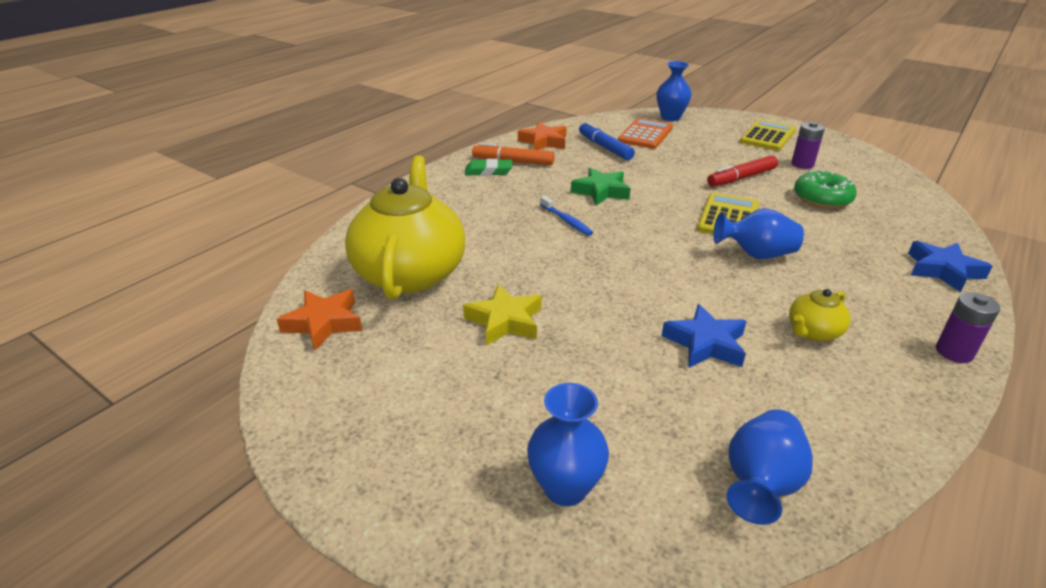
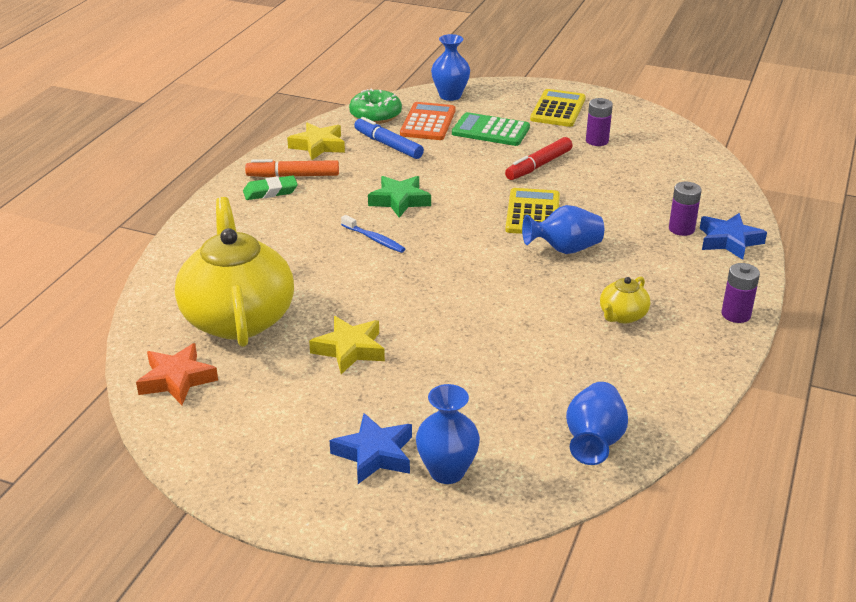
camera: 15 degrees left, 0 degrees up
orange star [518,122,567,150] -> yellow star [287,123,345,160]
blue star [662,304,746,368] -> blue star moved to [329,413,412,484]
green donut [794,170,857,209] -> green donut moved to [349,89,402,124]
none -> green calculator [452,112,530,146]
none -> purple battery [669,182,702,236]

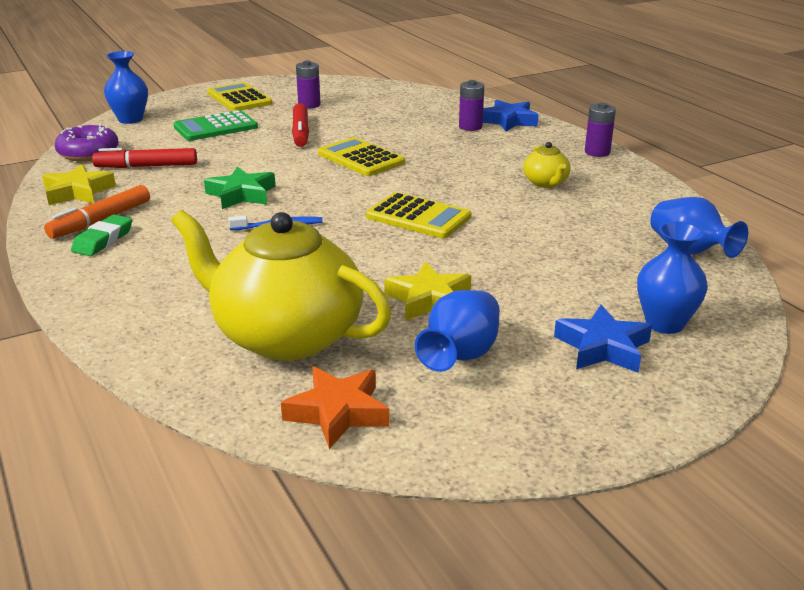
camera: 50 degrees left, 5 degrees down
green donut [349,89,402,124] -> purple donut [55,124,119,161]
blue marker [354,117,424,159] -> red marker [92,148,197,168]
orange calculator [400,102,456,140] -> none
blue vase [522,205,604,254] -> blue vase moved to [415,290,500,372]
none -> yellow calculator [366,192,471,239]

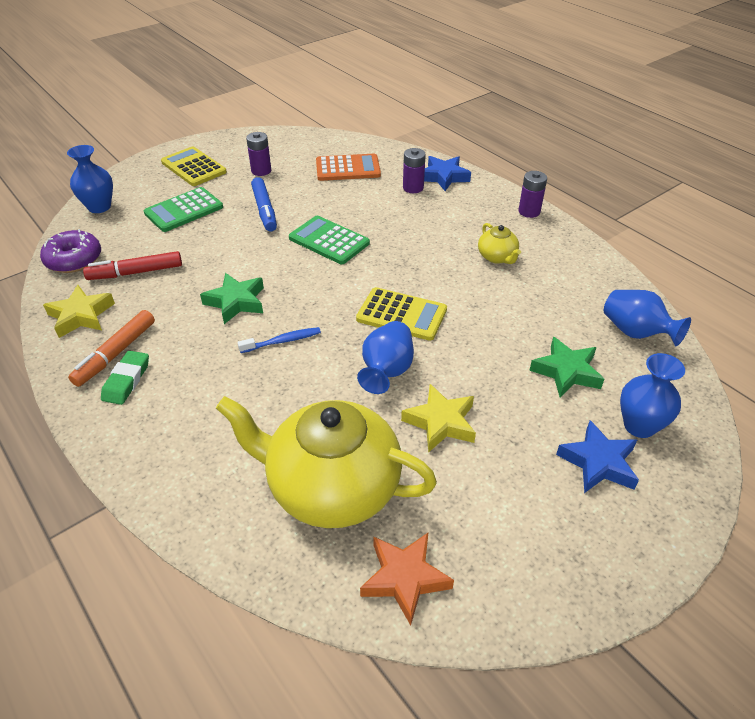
camera: 10 degrees left, 15 degrees up
red marker [292,103,309,147] -> blue marker [251,177,277,232]
yellow calculator [318,137,405,176] -> green calculator [289,216,370,264]
blue vase [415,290,500,372] -> blue vase moved to [357,321,414,394]
none -> orange calculator [316,154,381,181]
none -> green star [529,337,604,398]

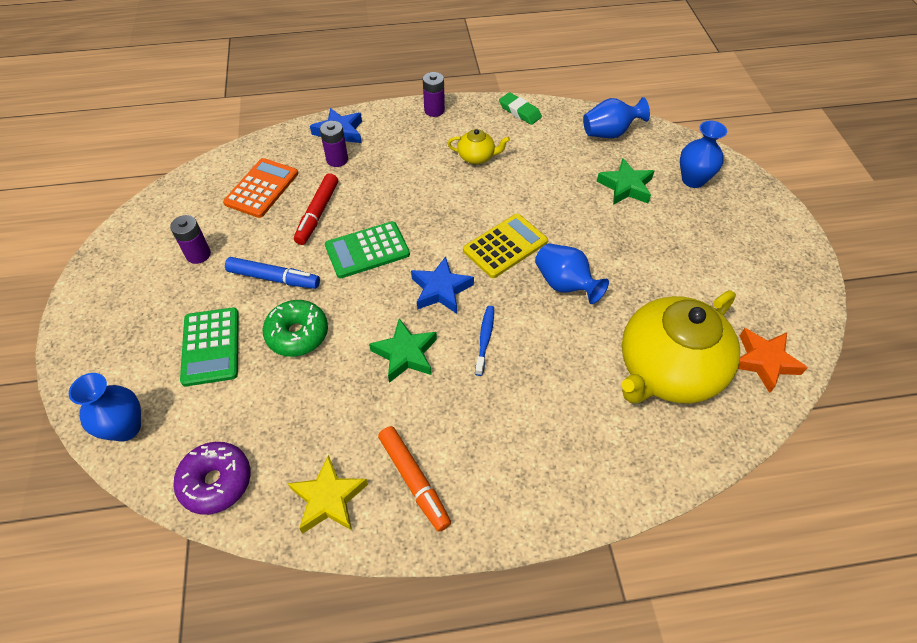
camera: 60 degrees left, 10 degrees up
red marker [83,251,182,280] -> red marker moved to [294,173,338,245]
green eraser [101,351,149,405] -> green eraser moved to [499,92,542,125]
yellow calculator [161,146,227,186] -> none
yellow star [401,384,476,453] -> none
blue star [556,420,639,493] -> blue star moved to [411,256,474,314]
none -> green donut [263,300,328,357]

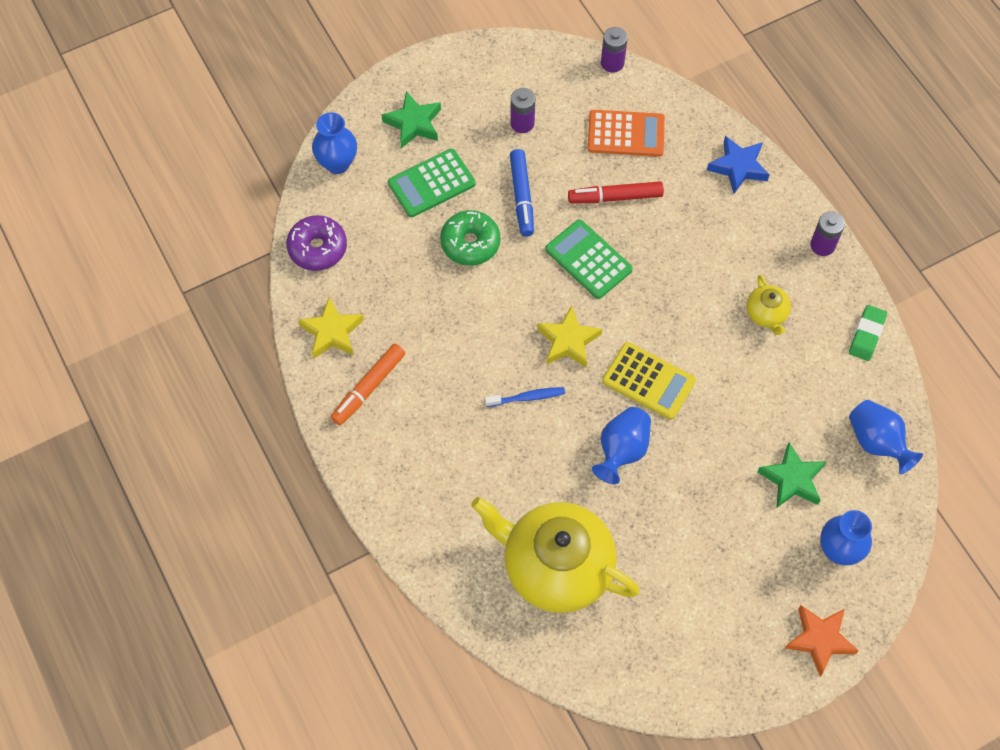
camera: 70 degrees right, 10 degrees up
purple battery [320,121,348,167] -> purple battery moved to [601,27,628,73]
green star [369,318,437,383] -> green star moved to [382,91,441,149]
blue star [411,256,474,314] -> yellow star [537,305,602,368]
orange star [738,328,808,393] -> orange star moved to [785,605,859,676]

